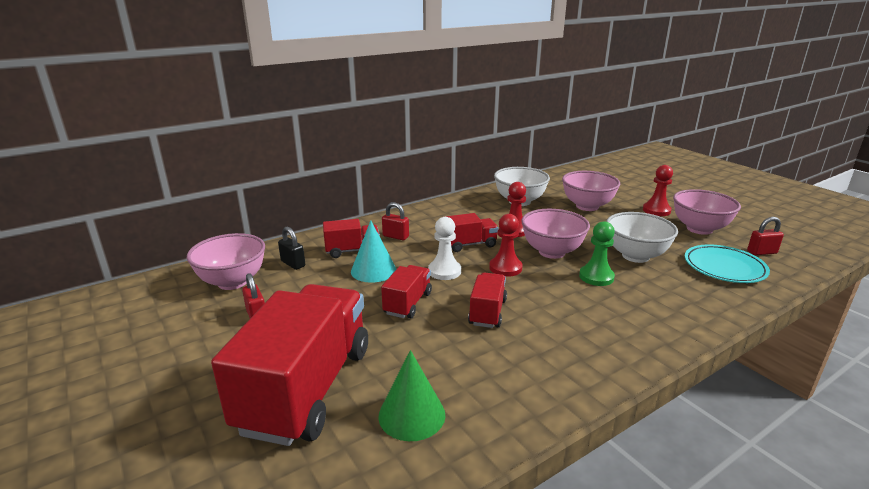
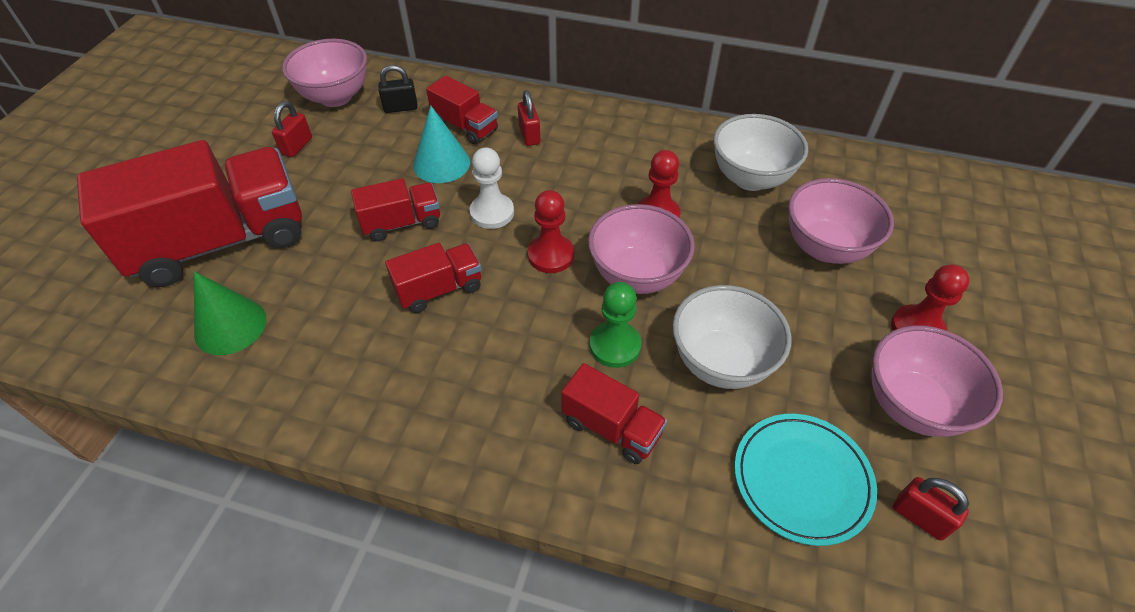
camera: 50 degrees right, 25 degrees up
black padlock [278,226,305,270] -> black padlock turned 75 degrees clockwise [378,65,418,113]
red truck [445,213,499,252] -> red truck moved to [561,363,667,464]

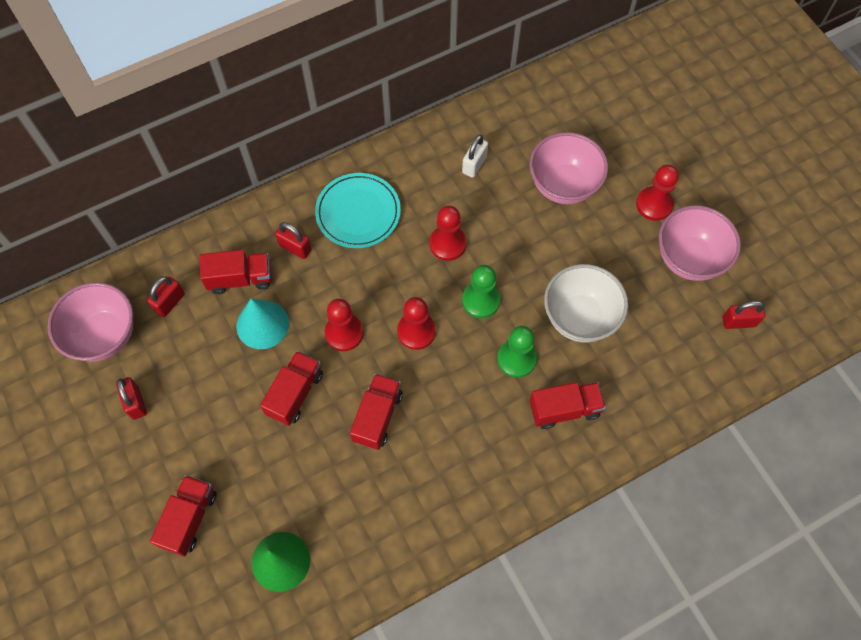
camera: 45 degrees left, 15 degrees up
red truck [77,140,302,287] -> red truck [150,475,217,557], size x0.47
black padlock [378,65,418,113] -> red padlock [147,276,185,317]
white pawn [470,147,514,229] -> red pawn [325,299,364,351]
pink bowl [588,204,695,294] -> green pawn [462,265,500,318]
white bowl [714,114,808,191] -> white padlock [462,135,488,178]
turquoise plate [735,414,877,546] -> turquoise plate moved to [315,173,401,248]

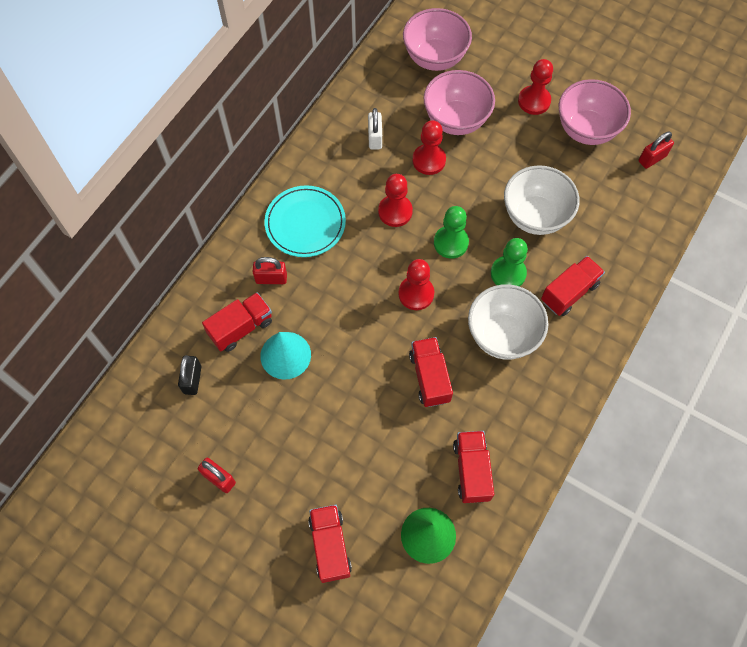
camera: 30 degrees left, 0 degrees up
pink bowl [48,282,133,362] -> pink bowl moved to [403,8,472,71]
red padlock [147,276,185,317] -> black padlock [178,355,201,395]
red truck [260,351,323,426] -> red truck moved to [453,431,494,503]
red pawn [325,299,364,351] -> red pawn moved to [412,120,446,175]
none -> white bowl [468,284,549,360]

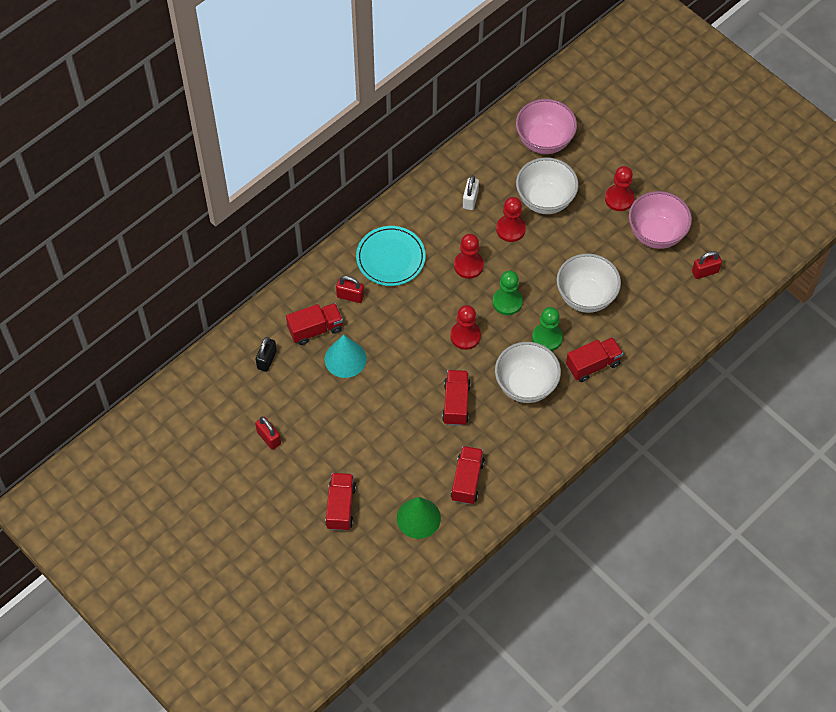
camera: 15 degrees right, 5 degrees down
pink bowl [424,70,495,135] -> white bowl [516,157,579,214]

